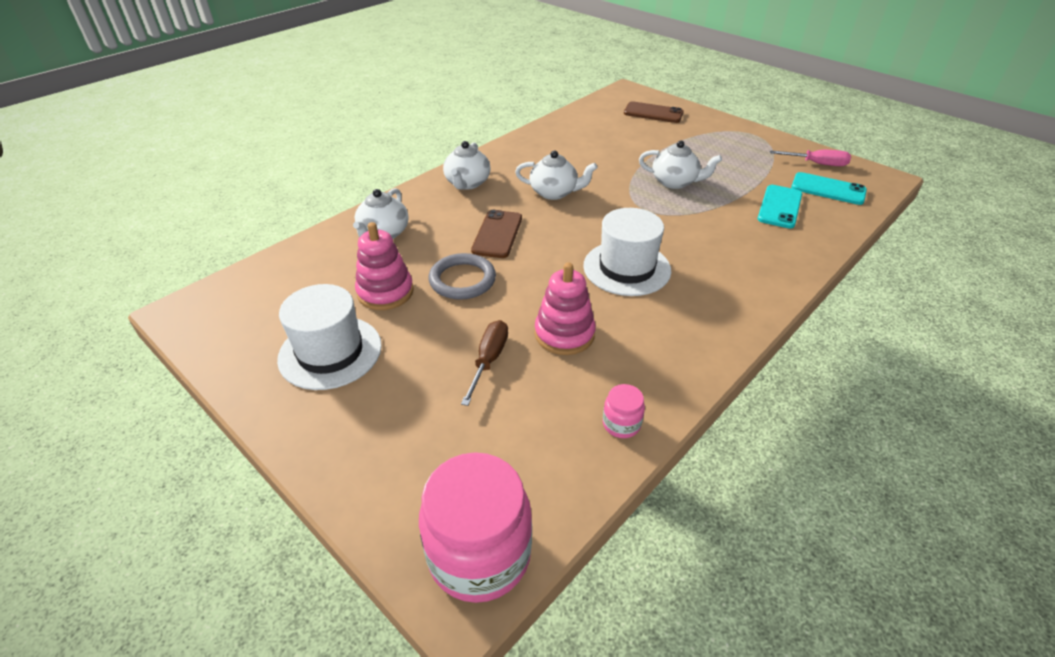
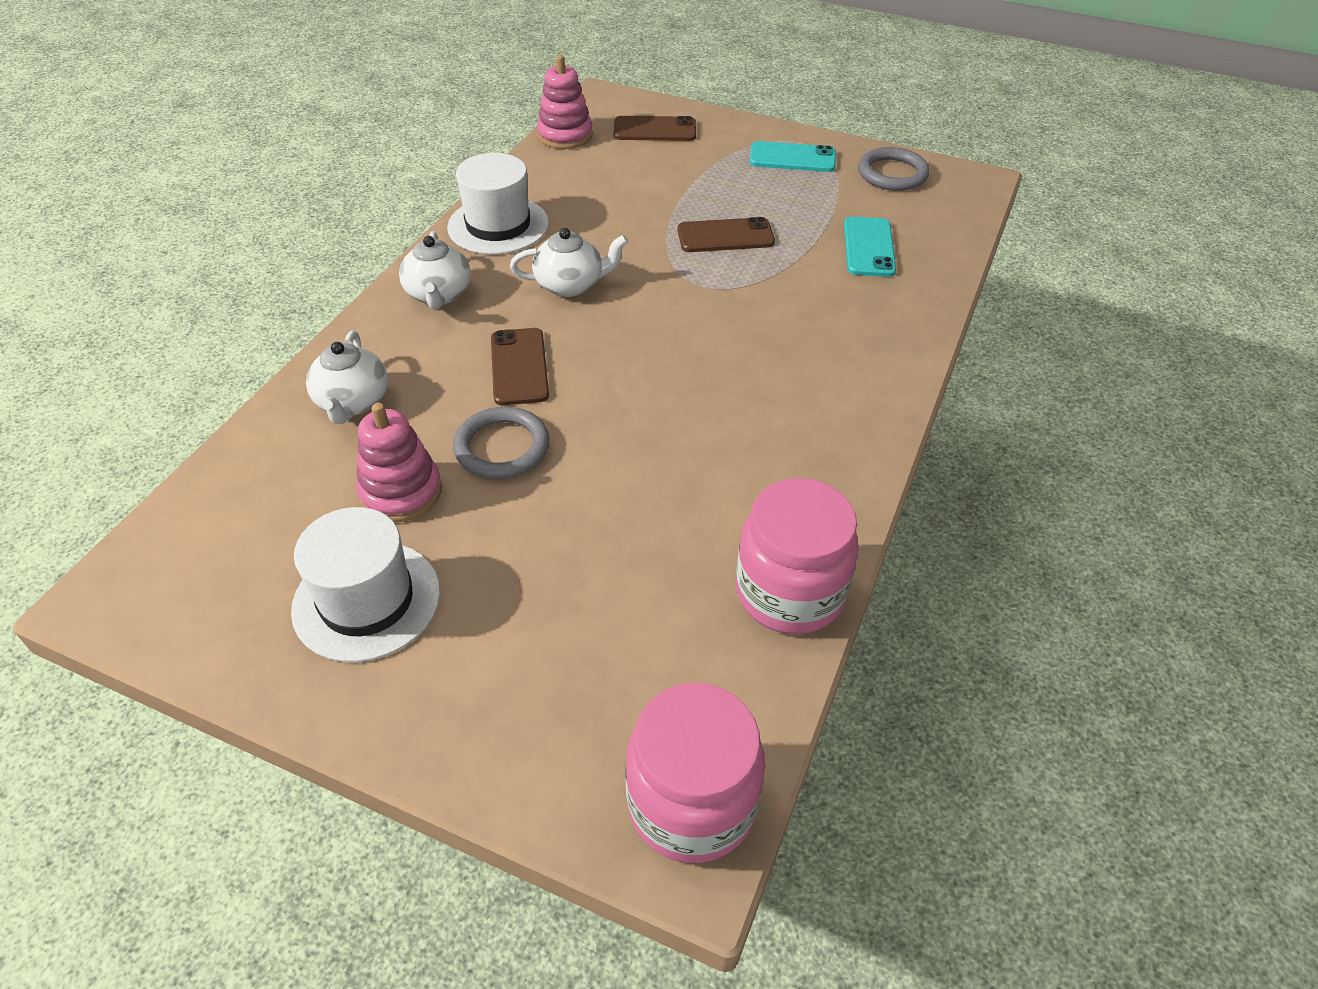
camera: 20 degrees left, 5 degrees up
brown screwdriver [461,320,508,406] -> none
pink stacking toy [535,262,596,355] -> pink stacking toy moved to [537,55,593,149]
white hat [583,208,671,296] -> white hat moved to [447,153,549,254]
pink jar [603,384,645,438] -> pink jar [736,478,859,634], size x2.23
white teapot [639,140,722,189] -> brown phone [678,217,775,252]
pink screwdriver [770,150,851,166] -> grey ring [858,147,930,191]
turquoise phone [791,172,867,205] -> turquoise phone moved to [750,141,836,172]

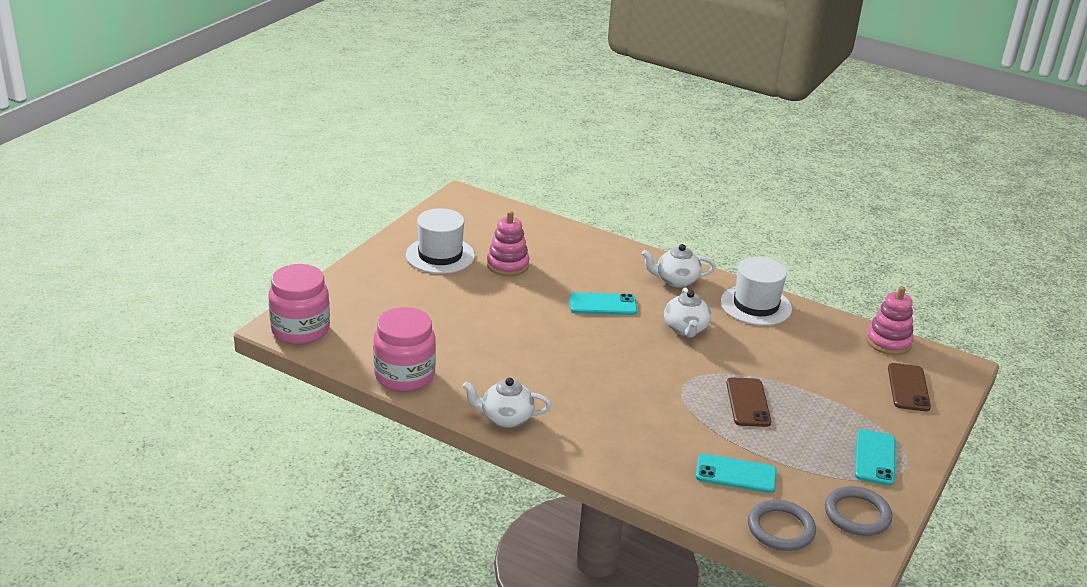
camera: 95 degrees right, 15 degrees down
white teapot [306,331,388,424] -> white teapot moved to [462,378,551,428]
grey ring [453,406,550,479] -> grey ring moved to [748,500,816,551]
brown phone [491,328,549,405] -> turquoise phone [570,292,637,315]

